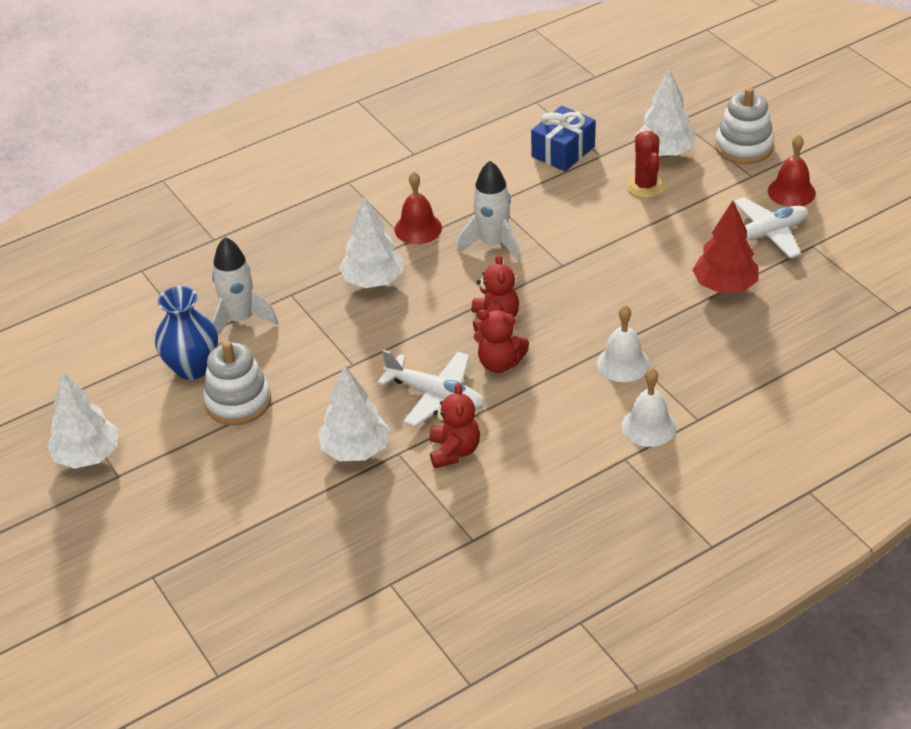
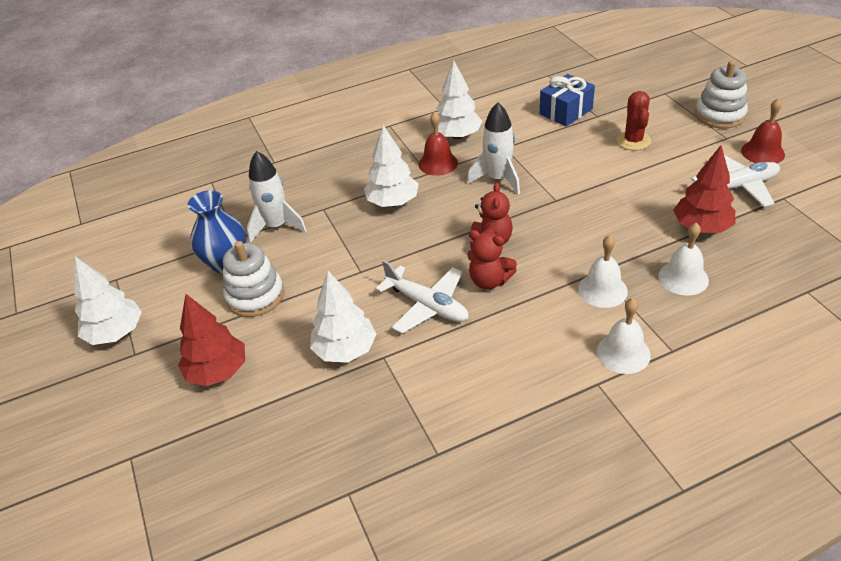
camera: 10 degrees right, 0 degrees up
red teddy bear [429,383,480,468] -> none
white tree [635,68,696,157] -> white tree moved to [437,60,483,139]
none -> red tree [178,294,245,386]
none -> white bell [658,223,709,296]

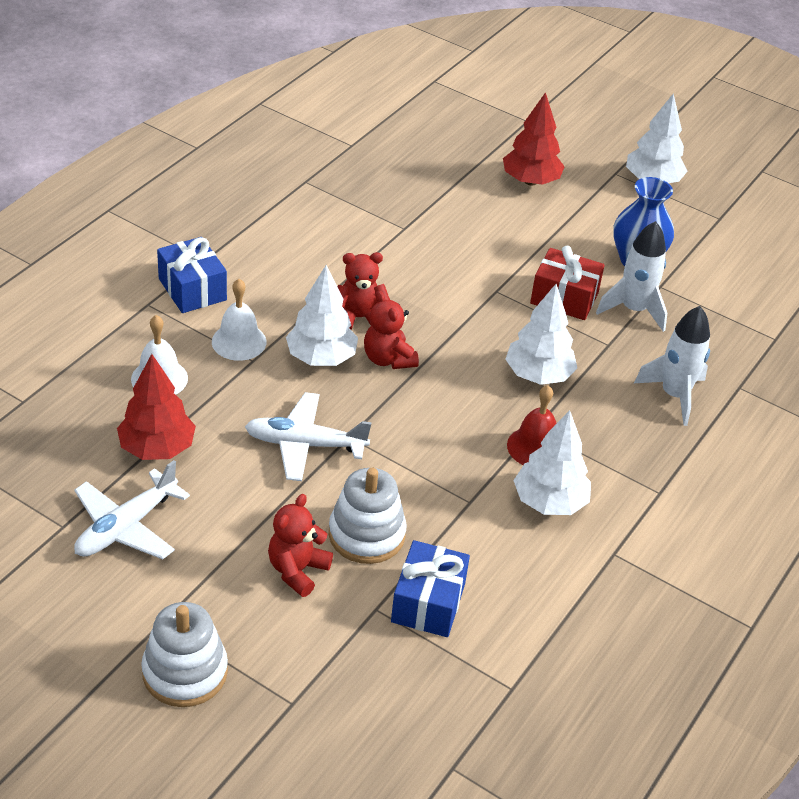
camera: 140 degrees right, 0 degrees up
white stacking toy [223,241,284,317] -> white stacking toy moved to [329,468,407,564]
white tree [310,271,377,363] -> white tree moved to [286,265,358,366]
white plane [376,260,468,334] -> white plane moved to [245,392,372,481]
white rocket [467,102,520,194] -> white rocket moved to [634,306,710,426]
white bell [597,298,651,374] -> blue gift [157,237,227,313]
red cactus [616,91,651,150] -> red teddy bear [268,494,333,597]
red bell [741,98,785,163] -> none
none -> red gift [530,246,605,320]

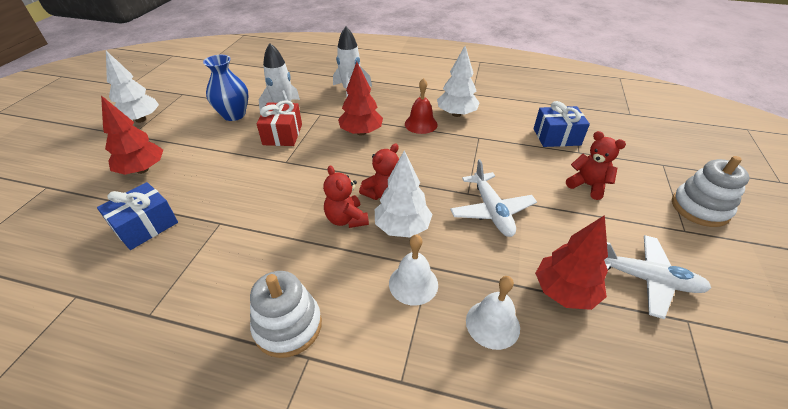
camera: 105 degrees left, 0 degrees up
blue gift [157,237,227,313] -> blue gift moved to [97,182,178,250]
red teddy bear [268,494,333,597] -> red teddy bear turned 150 degrees counterclockwise [566,131,626,200]
white stacking toy [329,468,407,564] -> white stacking toy moved to [250,271,322,358]
white tree [505,284,577,385] -> red tree [338,62,383,135]

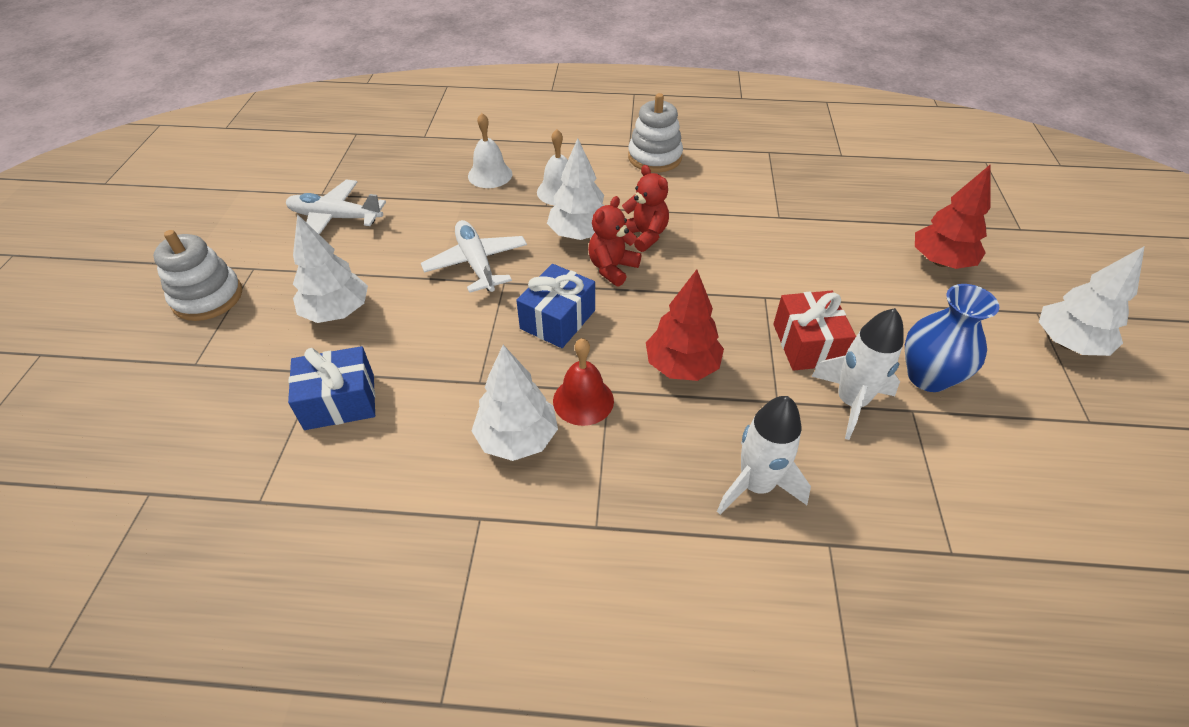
camera: 170 degrees right, 5 degrees up
blue gift [97,182,178,250] -> blue gift moved to [516,264,595,348]
red tree [535,215,608,310] -> none
red teddy bear [566,131,626,200] -> white tree [293,214,368,323]

